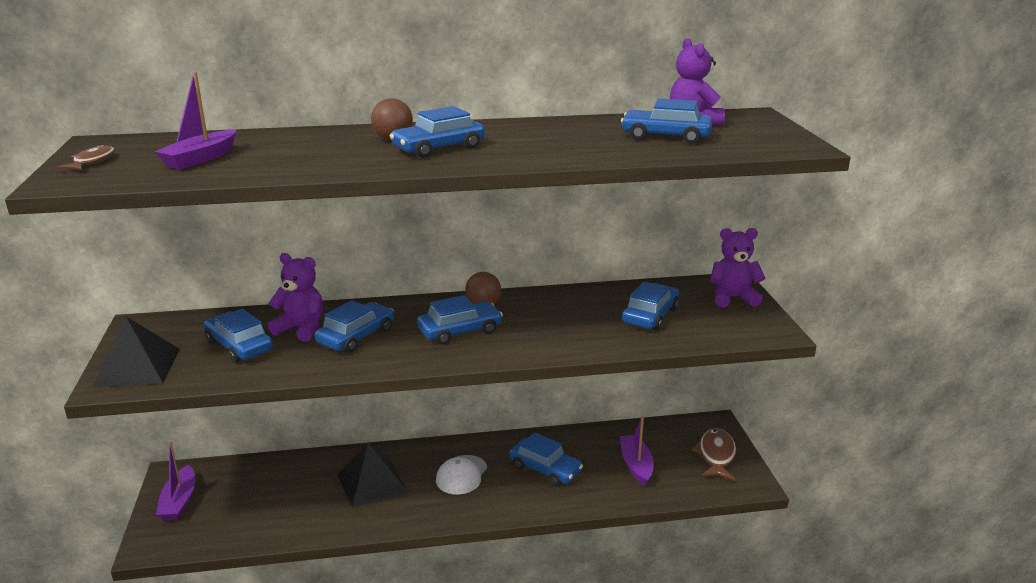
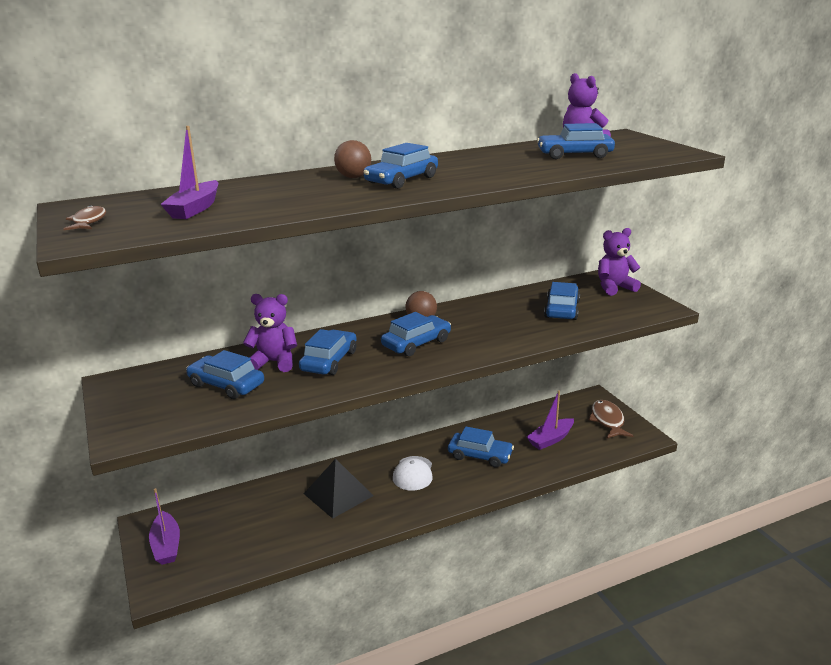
camera: 15 degrees left, 0 degrees up
black pyramid [93,317,180,387] -> none
purple boat [620,416,654,486] -> purple boat turned 105 degrees counterclockwise [527,390,574,450]

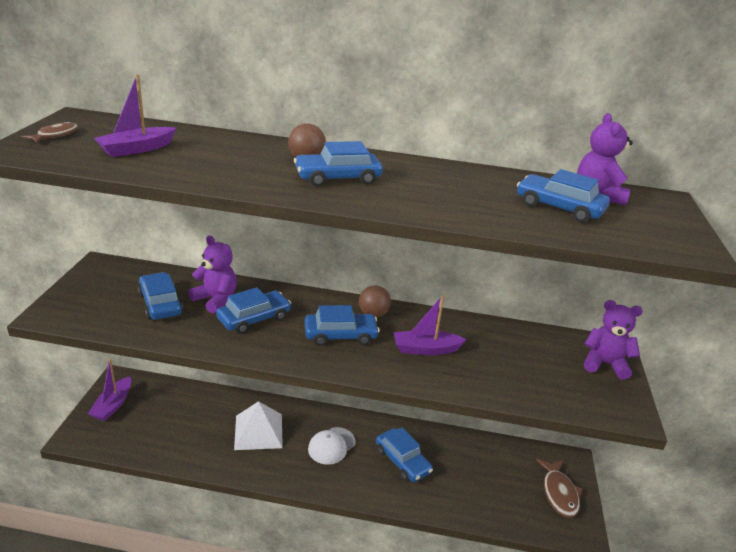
camera: 30 degrees right, 5 degrees up
black pyramid [304,459,374,519] -> white pyramid [234,401,283,450]
purple boat [527,390,574,450] -> purple boat moved to [394,295,467,355]
blue car [544,282,580,320] -> none
brown fish [589,400,633,439] -> brown fish turned 150 degrees clockwise [536,459,583,518]

